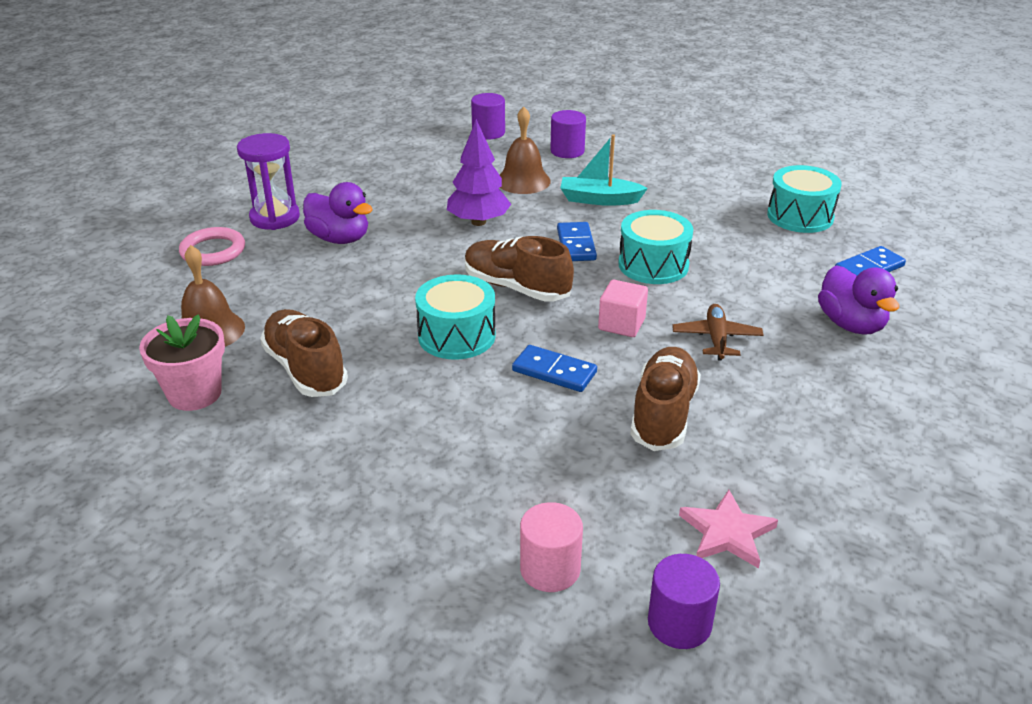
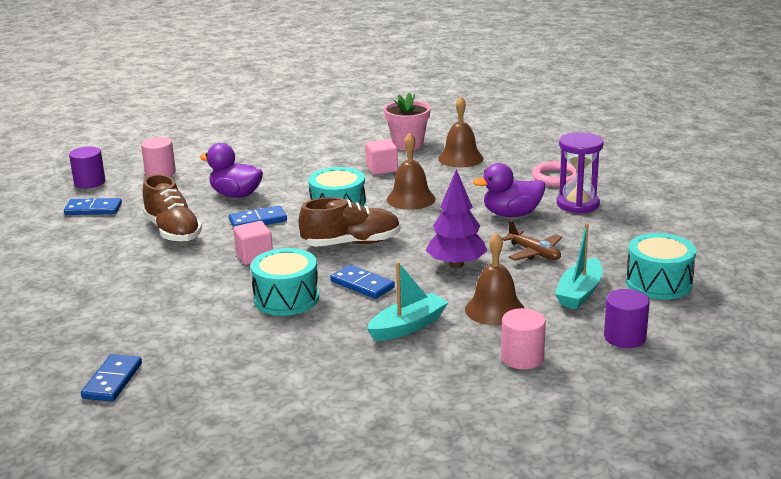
camera: 135 degrees right, 10 degrees down
brown shoe [260,309,348,397] -> pink cube [365,139,398,175]
purple cylinder [550,110,586,158] -> pink cylinder [501,308,546,370]
brown plane [672,304,764,361] -> brown plane moved to [502,220,562,260]
pink star [679,490,778,569] -> blue domino [64,198,122,215]
turquoise drum [767,165,842,233] -> turquoise drum moved to [626,233,696,300]
purple duck [818,266,899,335] -> purple duck moved to [200,143,263,198]
none -> brown bell [387,133,436,210]
none -> turquoise boat [555,223,603,309]

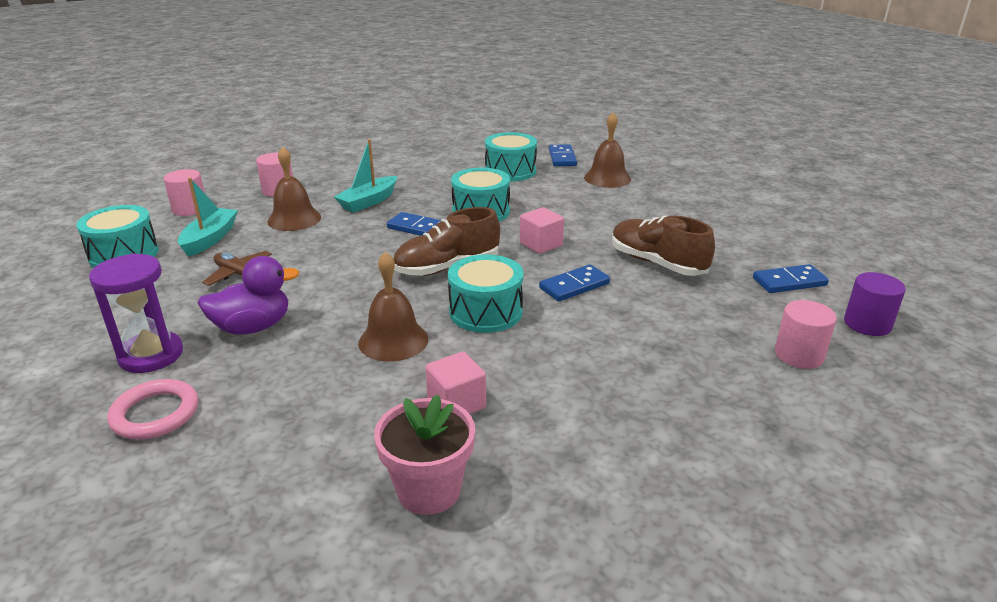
camera: 165 degrees right, 5 degrees up
purple duck [200,143,263,198] -> none
purple tree [426,169,487,269] -> none
brown bell [438,96,483,167] -> brown bell moved to [584,112,631,188]
purple cylinder [604,289,650,348] -> pink cylinder [164,169,205,216]
none -> turquoise drum [485,132,537,181]

